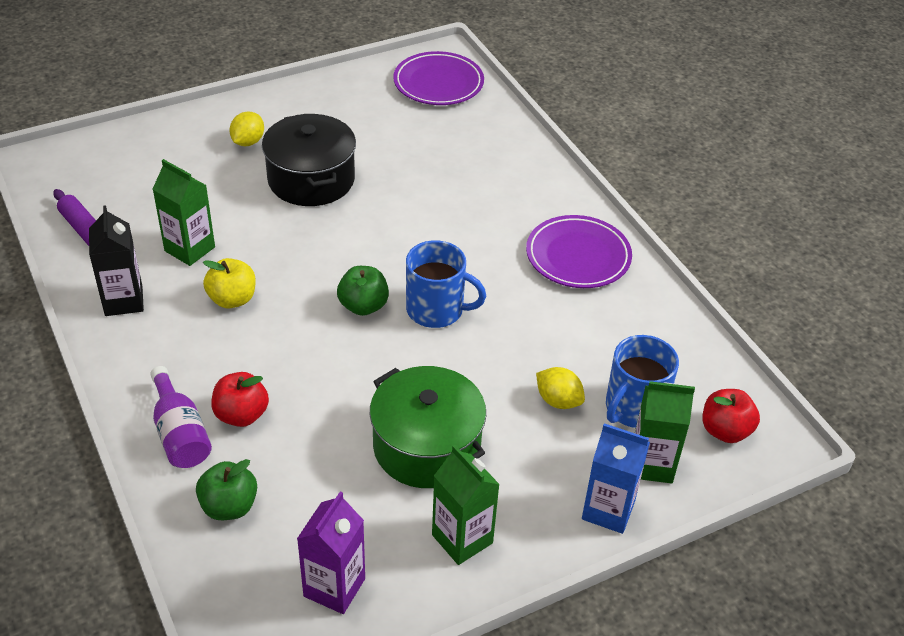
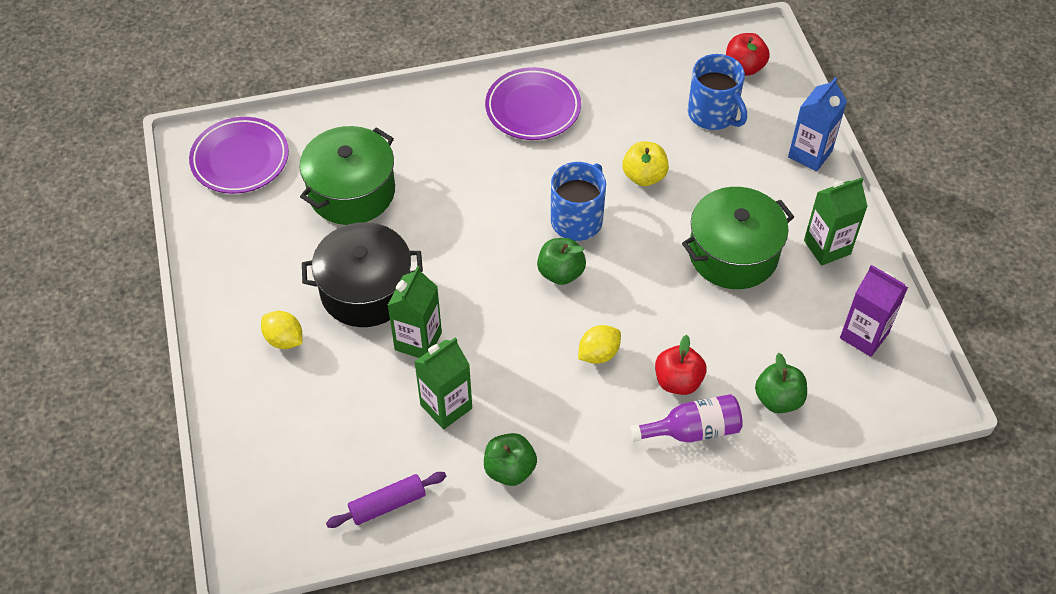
camera: 75 degrees left, 10 degrees up
black carton [89,205,144,316] -> green apple [484,433,537,486]
yellow apple [203,258,256,309] -> yellow apple moved to [622,141,669,186]
yellow lemon [536,367,585,409] -> yellow lemon moved to [578,325,621,364]
green carton [635,381,695,483] -> green carton moved to [388,266,442,358]
none -> green pot [300,126,395,225]

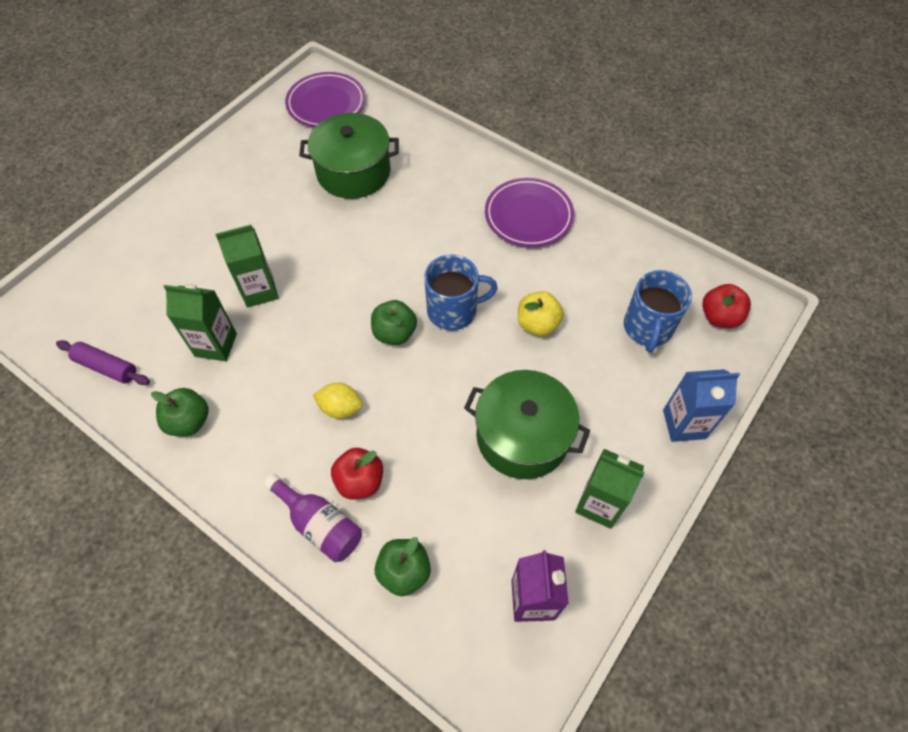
camera: 50 degrees right, 5 degrees up
yellow lemon [261,311,302,349] -> none
black pot [302,222,423,327] -> none

